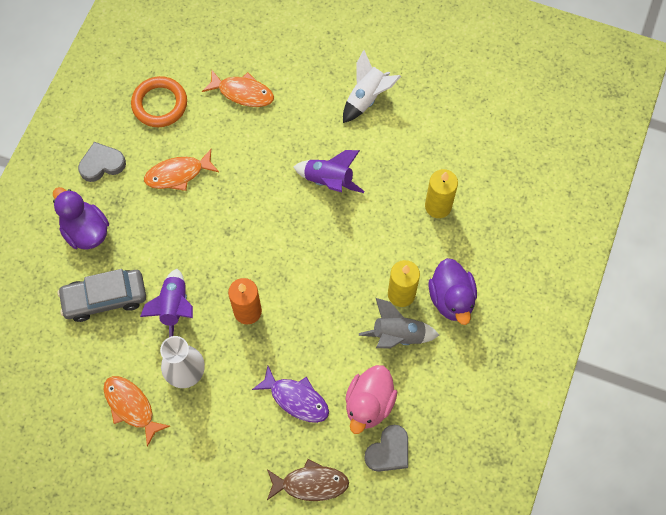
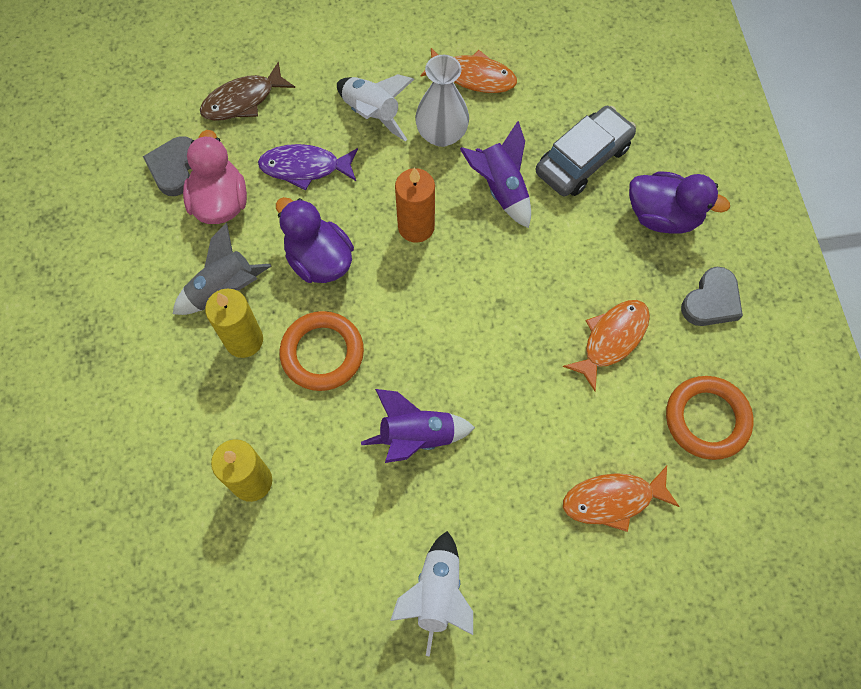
camera: 150 degrees right, 0 degrees up
purple duck [429,258,477,325] -> purple duck moved to [276,197,354,283]
none -> orange ring [279,311,364,391]
none -> white rocket [337,74,414,141]

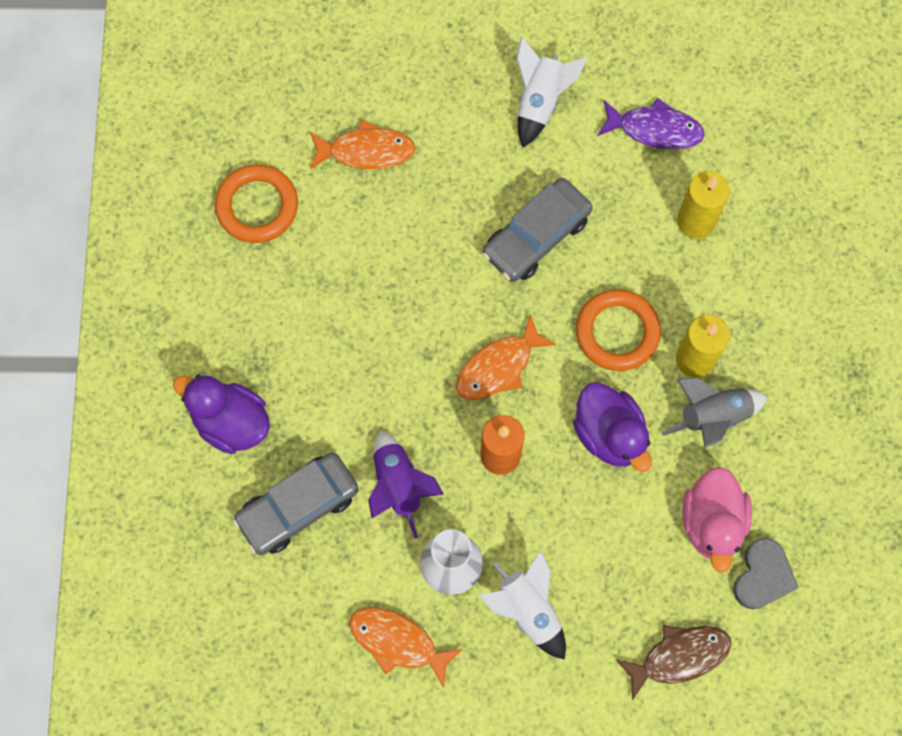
camera: 170 degrees left, 5 degrees up
purple fish [258,144,358,191] -> purple fish moved to [597,98,705,150]
purple rocket [361,389,475,463] -> grey car [482,178,593,282]
orange fish [563,300,650,391] -> orange fish moved to [456,314,557,400]
grey heart [681,267,743,326] -> none

